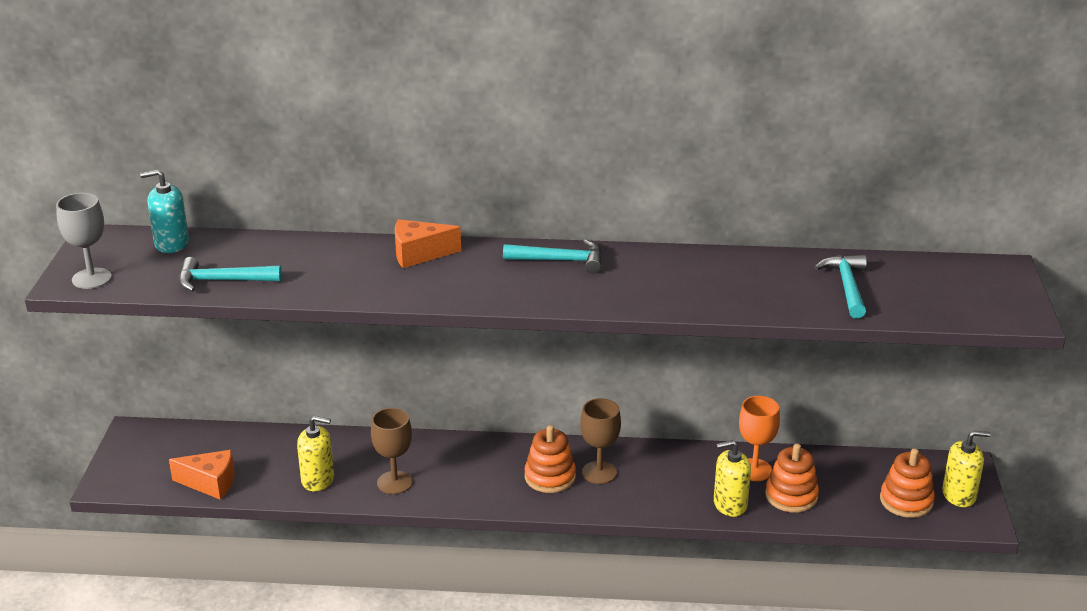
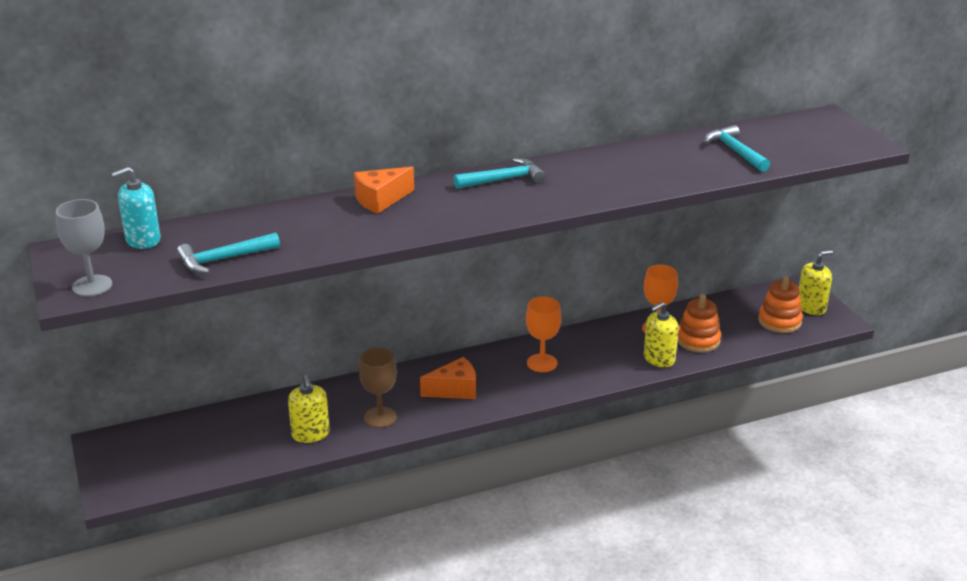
camera: 25 degrees left, 0 degrees up
orange cheese [169,450,235,499] -> orange cheese moved to [420,357,476,399]
yellow soap dispenser [297,416,334,491] -> yellow soap dispenser turned 90 degrees clockwise [288,375,330,443]
orange stacking toy [525,425,576,493] -> none
brown goblet [581,398,621,484] -> orange goblet [526,297,561,372]

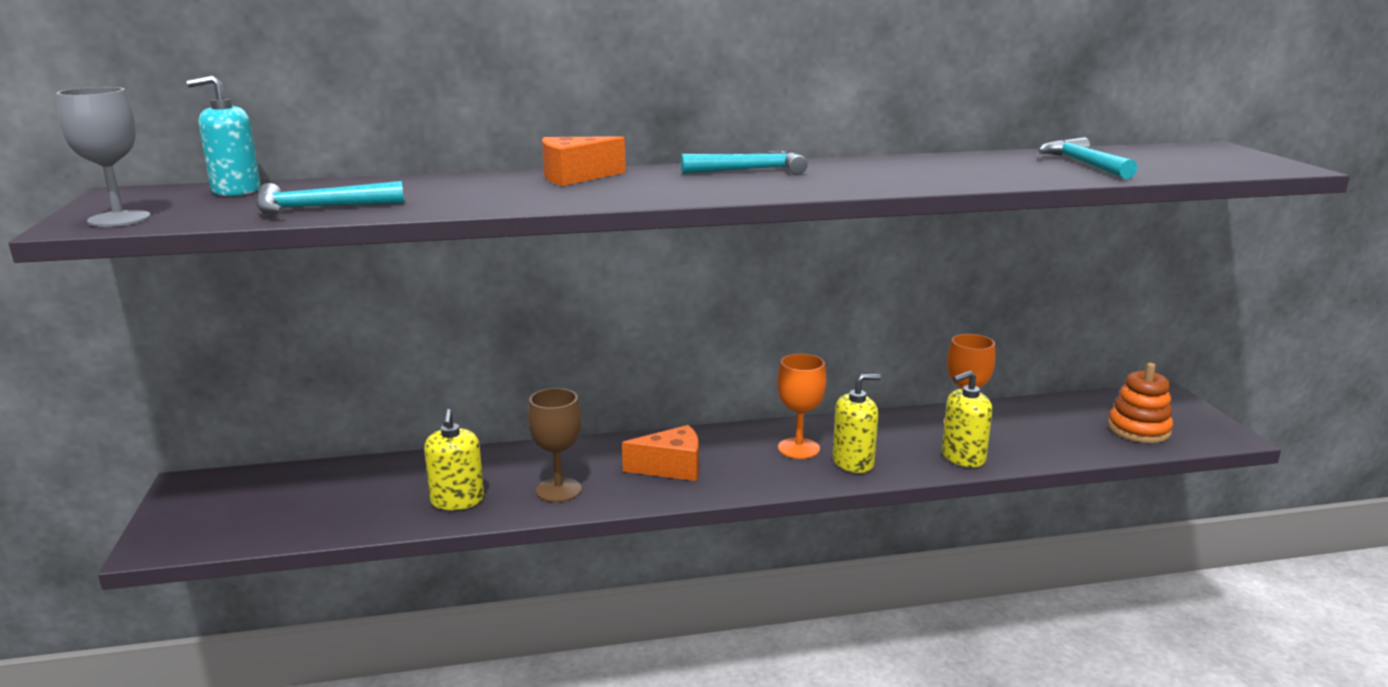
camera: 10 degrees right, 10 degrees down
orange stacking toy [677,294,721,353] -> none
yellow soap dispenser [799,250,833,315] -> yellow soap dispenser moved to [832,374,881,473]

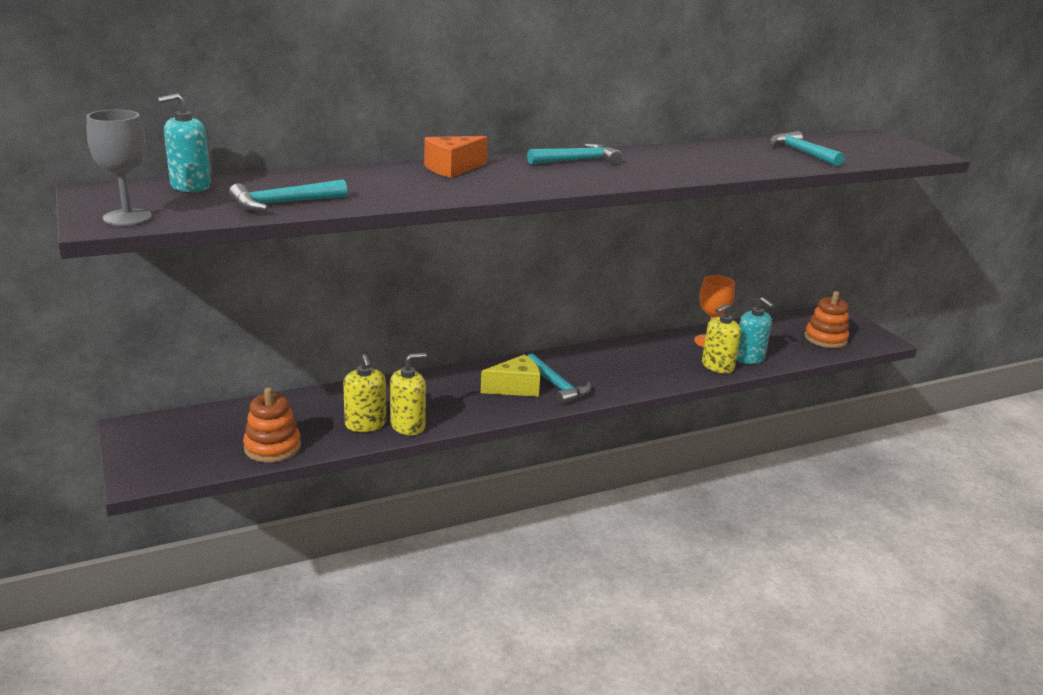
camera: 15 degrees left, 5 degrees up
brown goblet [528,388,582,502] -> none
orange cheese [622,425,699,481] -> yellow cheese [480,355,540,397]
orange goblet [777,354,826,459] -> none
yellow soap dispenser [832,374,881,473] -> yellow soap dispenser moved to [390,353,427,435]
none -> orange stacking toy [243,387,301,463]
none -> turquoise hammer [528,354,591,405]
none -> turquoise soap dispenser [736,297,774,364]

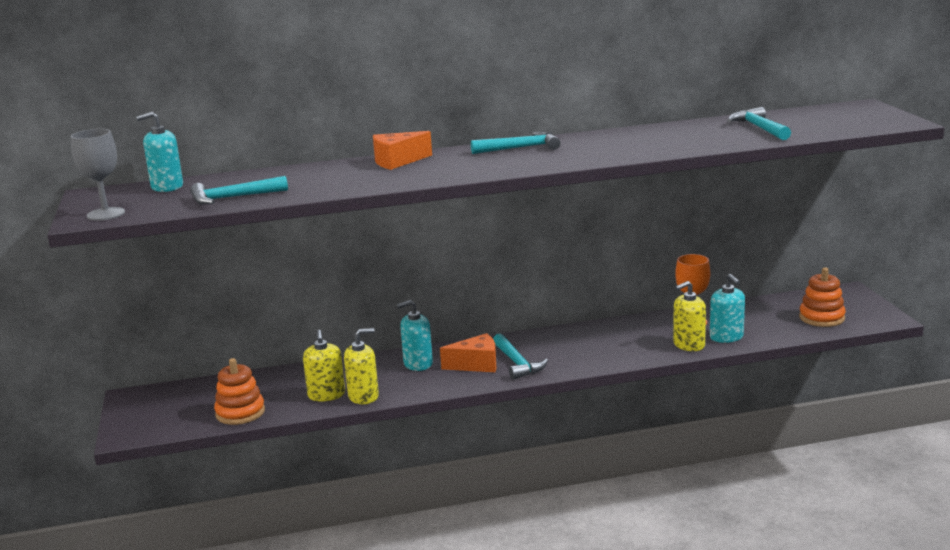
camera: 15 degrees right, 5 degrees down
yellow cheese [480,355,540,397] -> orange cheese [440,333,497,372]
none -> turquoise soap dispenser [397,300,433,371]

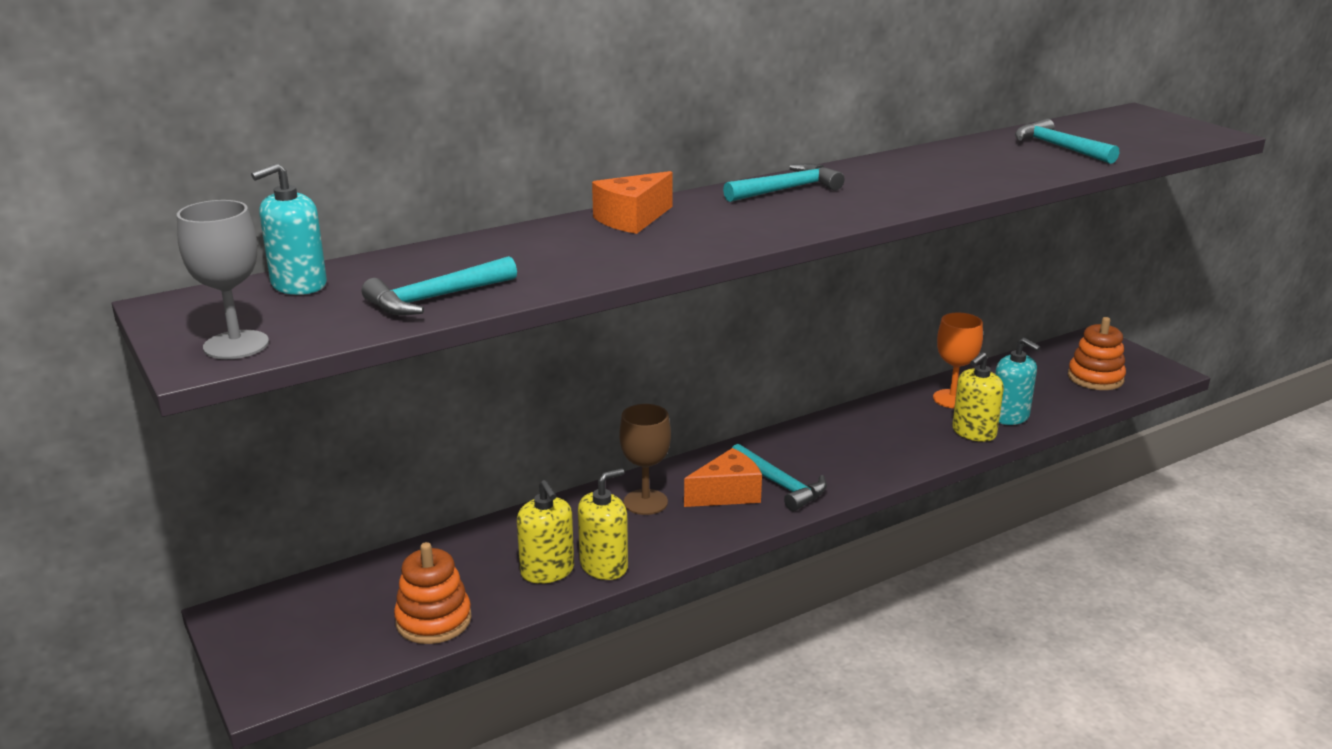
camera: 20 degrees left, 5 degrees up
turquoise soap dispenser [397,300,433,371] -> brown goblet [619,404,671,515]

